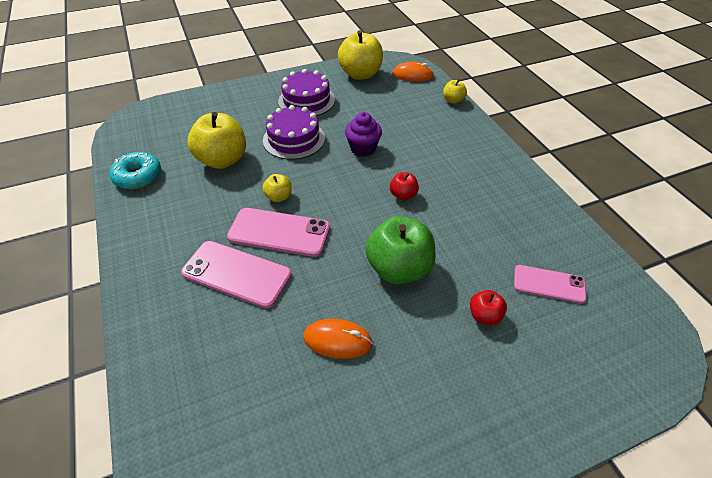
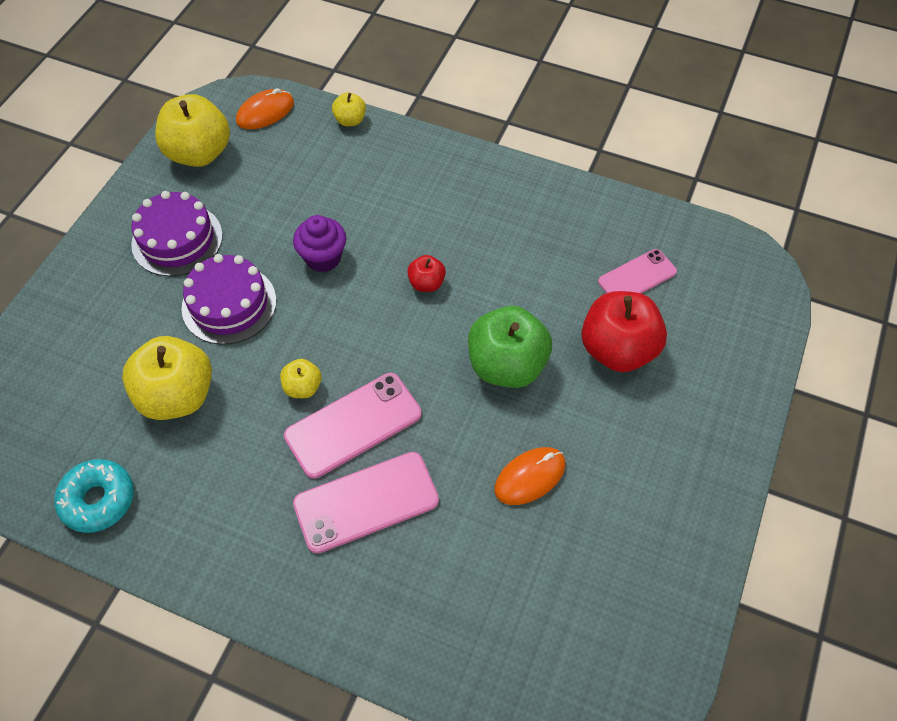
camera: 45 degrees left, 10 degrees up
red apple [470,290,507,325] -> red apple [581,291,667,372], size x2.05

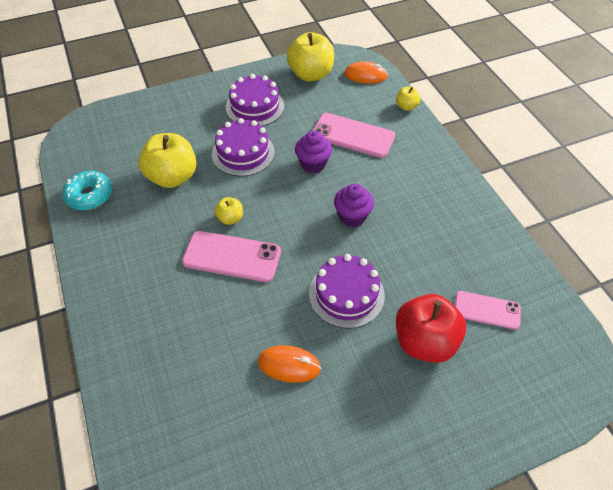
camera: 45 degrees right, 5 degrees down
pink phone [293,452,439,554] -> pink phone moved to [312,113,395,158]
red apple [407,255,446,292] -> purple cupcake [334,183,374,227]
green apple [468,306,552,388] -> purple cake [309,254,385,329]

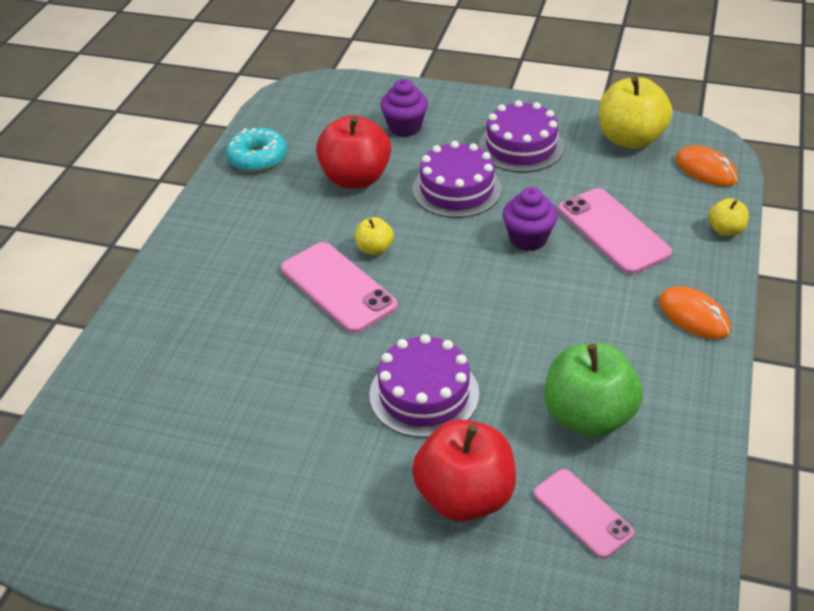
camera: 40 degrees right, 10 degrees down
yellow apple [139,133,197,188] -> red apple [316,115,391,189]
orange mouse [258,345,321,383] -> orange mouse moved to [659,286,731,339]
purple cupcake [334,183,374,227] -> purple cupcake moved to [380,79,428,137]
none -> green apple [544,343,643,437]

